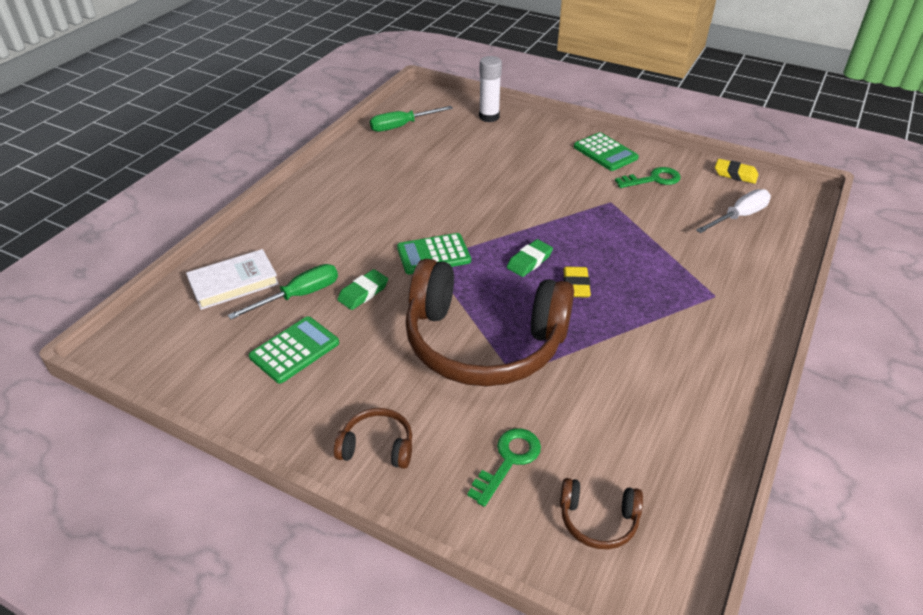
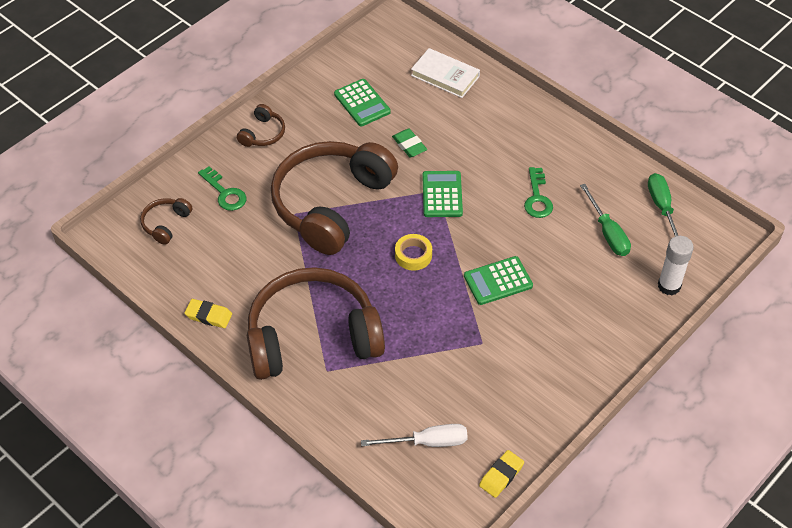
camera: 105 degrees right, 10 degrees up
white book [186,249,279,310] -> white book turned 45 degrees counterclockwise [411,48,480,98]
green screwdriver [228,264,338,319] -> green screwdriver moved to [580,184,631,256]
green eraser [507,239,553,277] -> yellow tape [395,234,432,271]
yellow eraser [563,267,591,298] -> yellow eraser moved to [184,299,232,328]
green calculator [574,132,639,171] -> green calculator moved to [464,256,533,305]
green key [615,167,681,188] -> green key moved to [524,167,553,218]
white screwdriver [696,189,771,233] -> white screwdriver turned 75 degrees counterclockwise [361,424,468,447]
none -> brown headphones [247,267,385,380]

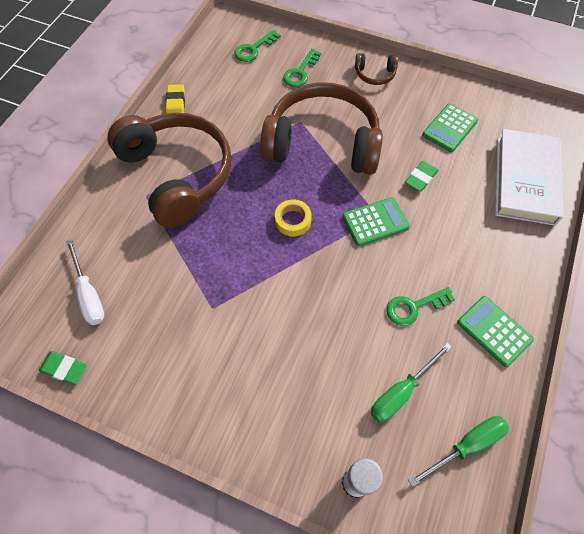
camera: 70 degrees right, 10 degrees up
brown headphones [140,198,192,245] -> green key [234,30,281,62]
white book [411,48,480,98] -> white book [495,129,564,226], size x1.56
green calculator [464,256,533,305] -> green calculator moved to [457,296,534,367]
yellow eraser [479,450,524,498] -> green eraser [39,351,87,385]

